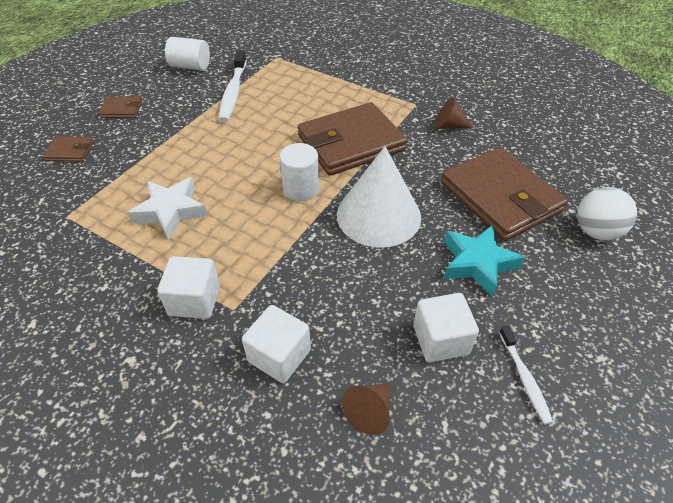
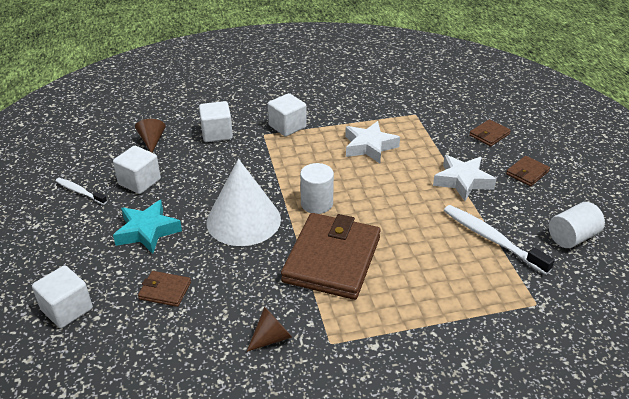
camera: 135 degrees right, 10 degrees down
brown wallet [441,147,568,241] -> brown wallet [138,271,191,307], size x0.44
white ball [577,187,637,240] -> white cube [32,265,93,328]
none -> white star [433,155,496,201]

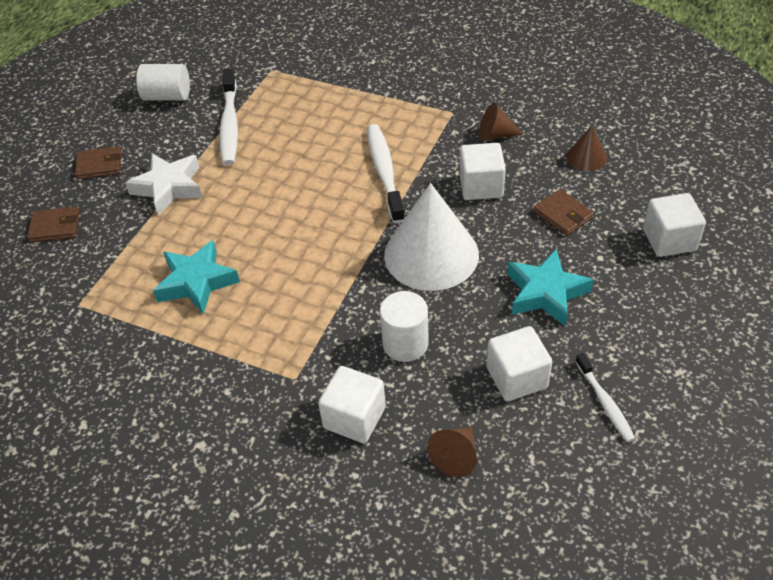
camera: 140 degrees left, 10 degrees up
white cube [268,93,307,136] -> white cube moved to [459,143,506,200]
brown wallet [281,213,381,300] -> white toothbrush [367,124,405,224]
white cylinder [300,163,334,214] -> white cylinder moved to [380,291,429,362]
white star [345,121,400,163] -> turquoise star [153,240,240,315]
none -> brown cone [566,126,607,171]

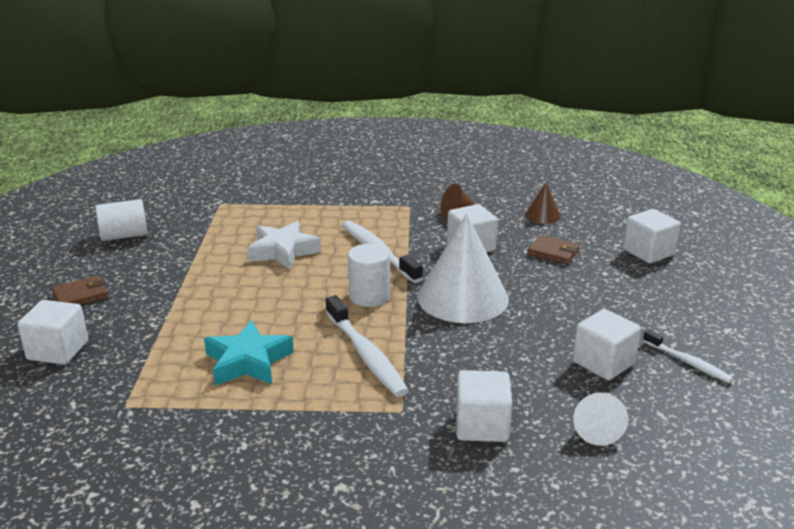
camera: 25 degrees left, 20 degrees down
brown wallet [27,207,80,242] -> white cube [18,300,88,365]
white star [125,153,202,216] -> white star moved to [247,221,321,270]
white toothbrush [219,69,238,165] -> white toothbrush moved to [326,295,409,397]
white cylinder [380,291,429,362] -> white cylinder moved to [348,244,390,307]
brown cone [427,428,477,477] -> white cone [573,393,628,446]
turquoise star [507,249,594,326] -> none

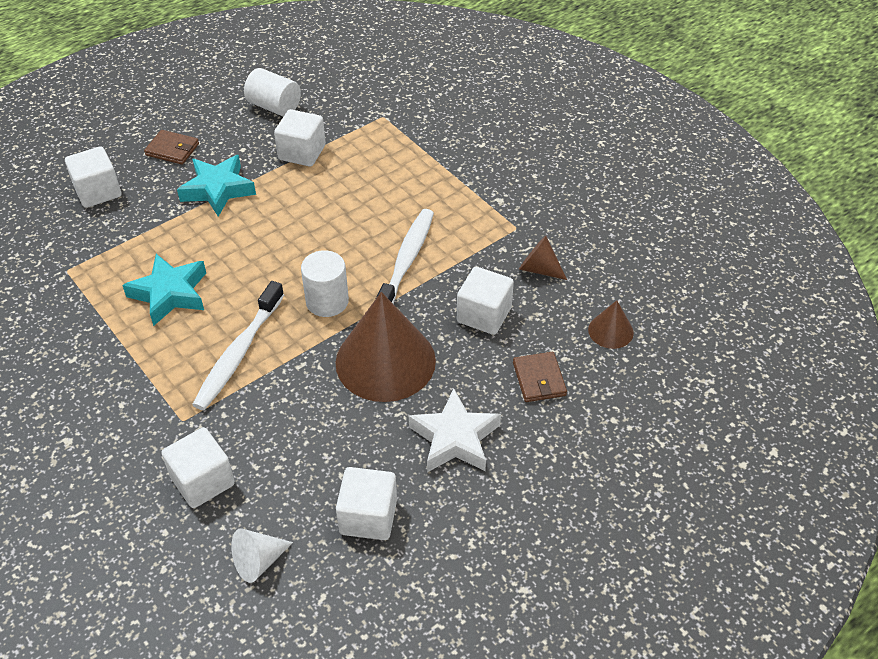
camera: 50 degrees right, 20 degrees up
white star [247,221,321,270] -> white star moved to [409,389,501,472]
white cone [417,214,509,323] -> brown cone [335,292,436,402]
white cube [623,209,681,263] -> white cube moved to [274,109,326,167]
white toothbrush [643,330,734,383] -> none
none -> turquoise star [177,155,256,217]

